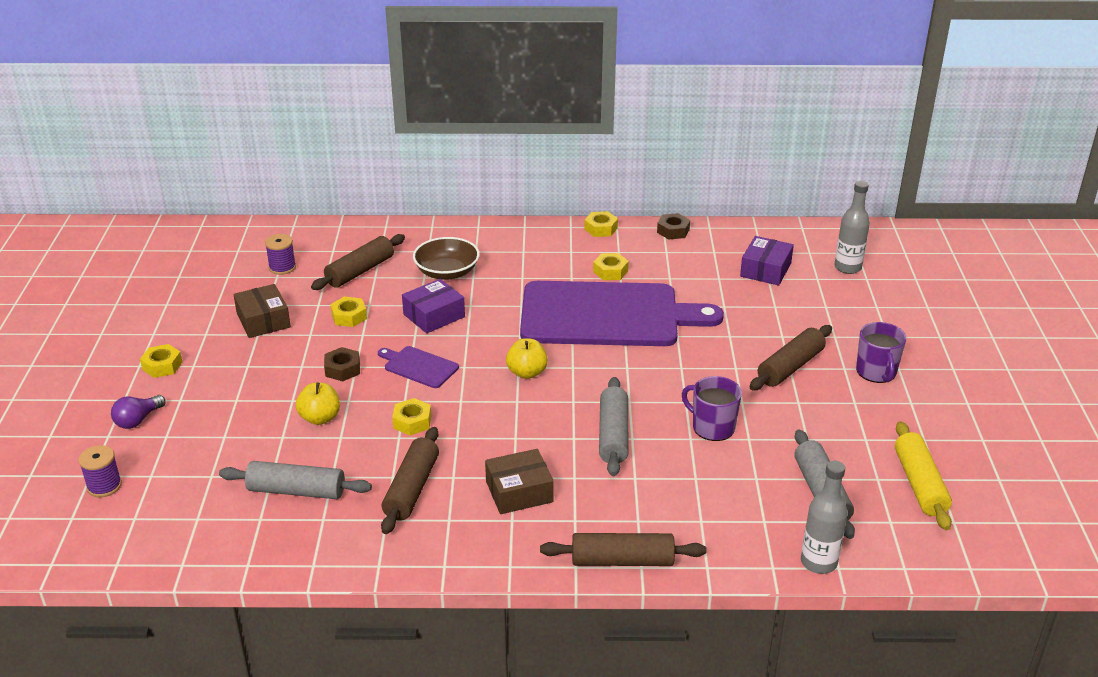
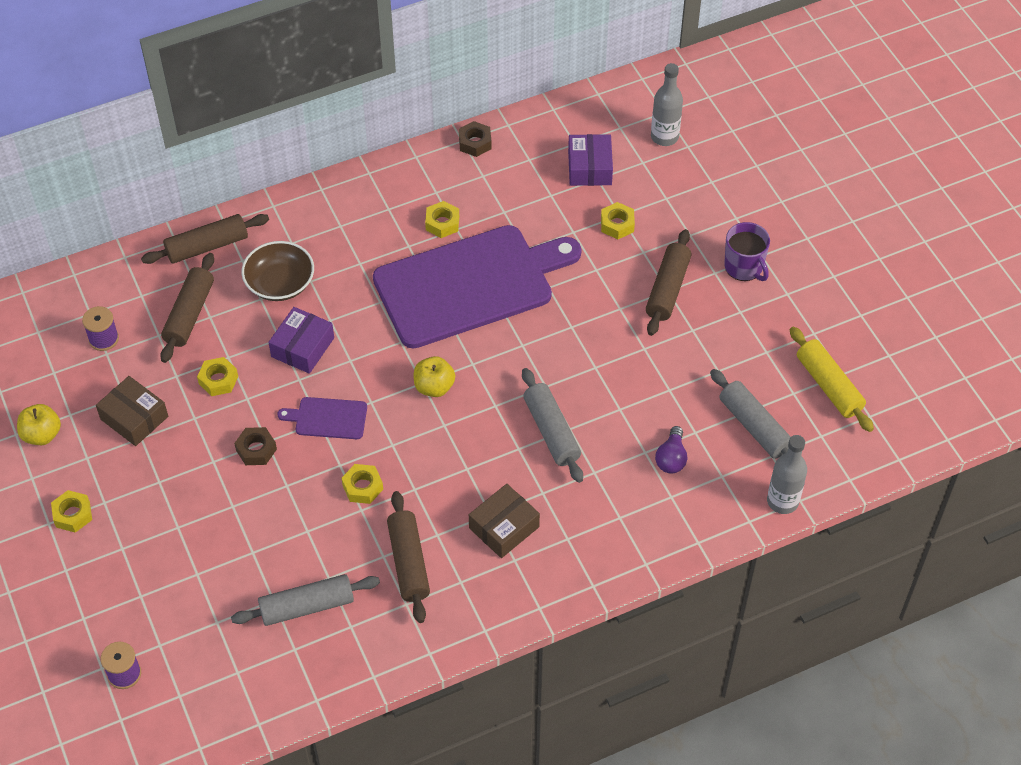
camera: 25 degrees left, 20 degrees up
purple light bulb [111,395,166,429] -> purple light bulb moved to [655,426,687,473]
yellow apple [296,383,340,425] -> yellow apple moved to [17,404,61,445]
brown rolling pin [540,533,707,566] -> brown rolling pin moved to [141,214,269,264]
yellow nut [584,211,618,237] -> yellow nut moved to [601,202,635,239]
purple mug [682,376,742,441] -> none

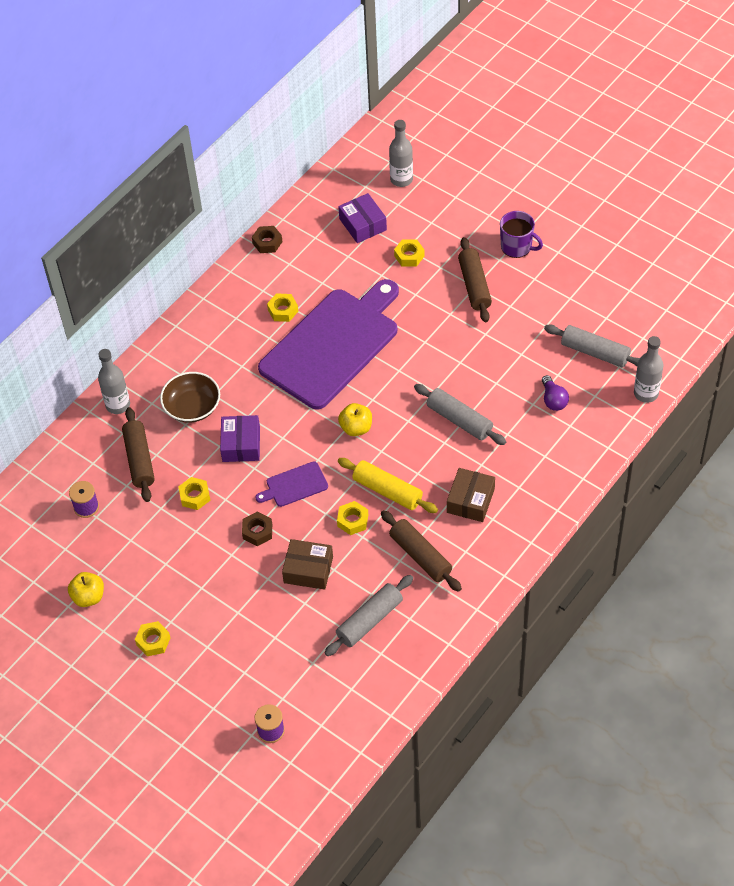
camera: 25 degrees left, 0 degrees up
brown box [96,376,168,446] -> brown box moved to [282,539,333,590]
brown rolling pin [141,214,269,264] -> grey bottle [98,349,130,414]
yellow rolling pin [790,327,874,432] -> yellow rolling pin moved to [338,458,438,513]

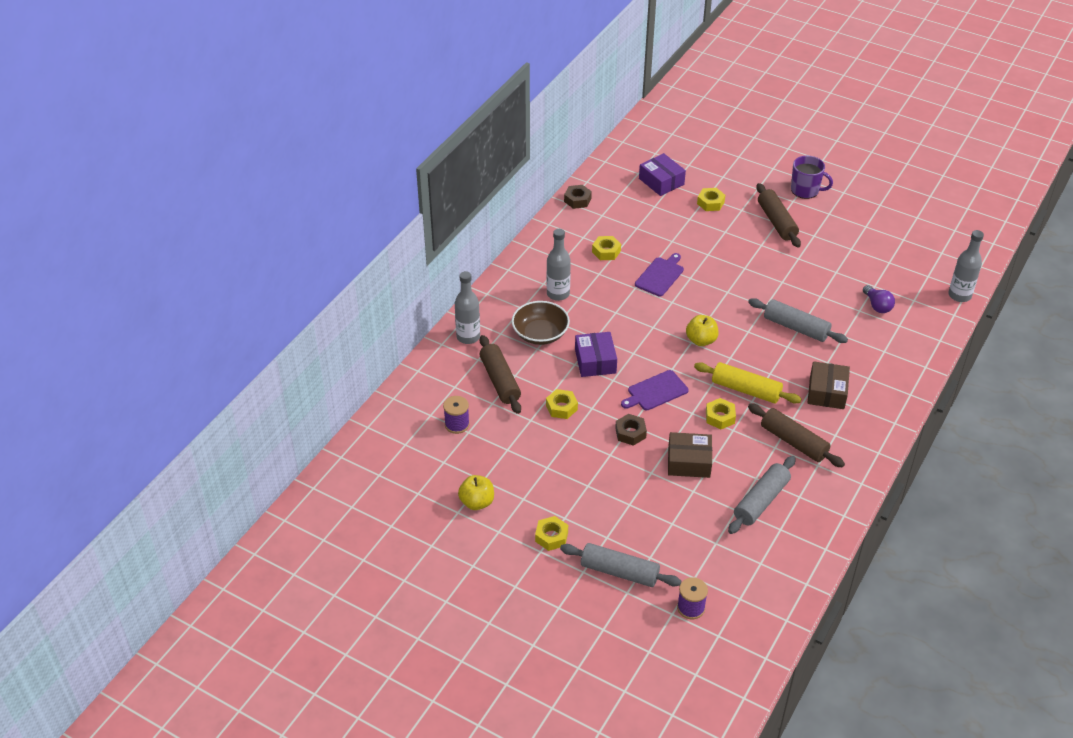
camera: 10 degrees left, 10 degrees down
purple cutting board [258,279,399,410] -> purple cutting board [635,253,684,296], size x0.40
grey bottle [389,120,413,187] -> grey bottle moved to [546,229,571,301]
grey rolling pin [544,324,640,367] -> grey rolling pin moved to [560,543,681,587]

